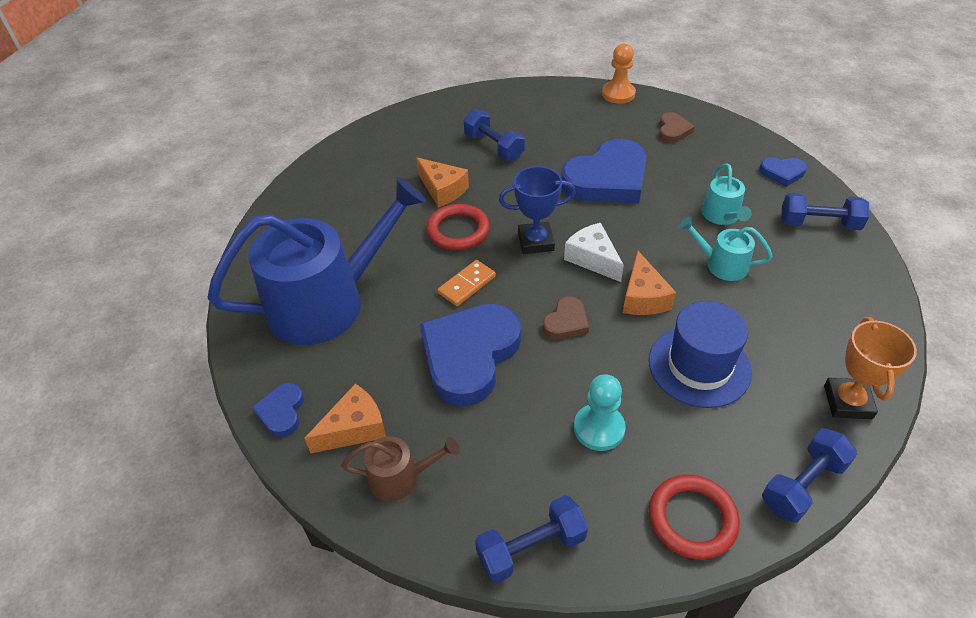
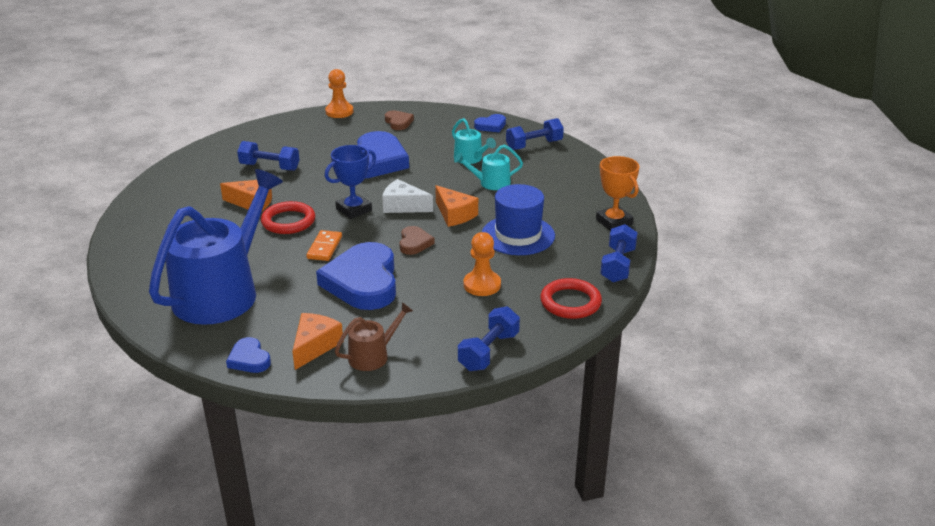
camera: 35 degrees left, 15 degrees down
turquoise pawn [574,375,626,451] -> orange pawn [463,232,501,296]

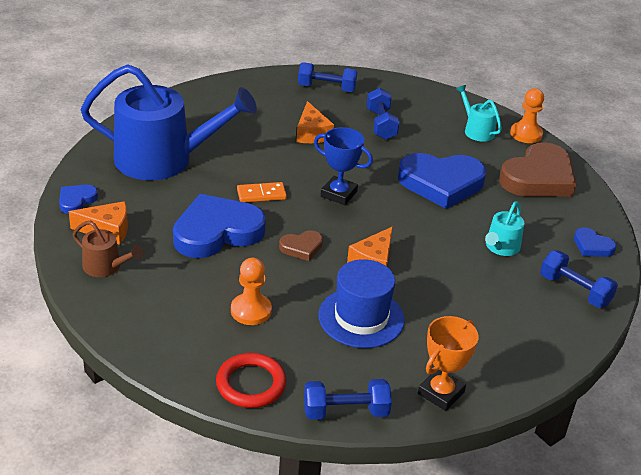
camera: 65 degrees right, 5 degrees up
red ring [261,201,315,234] -> none
white cheese [382,179,433,213] -> none
brown heart [385,110,414,130] -> brown heart [499,142,576,197], size x2.14
turquoise watering can [454,145,523,190] -> turquoise watering can moved to [456,85,502,142]
blue dumbbell [458,306,520,371] -> blue dumbbell moved to [298,62,357,92]

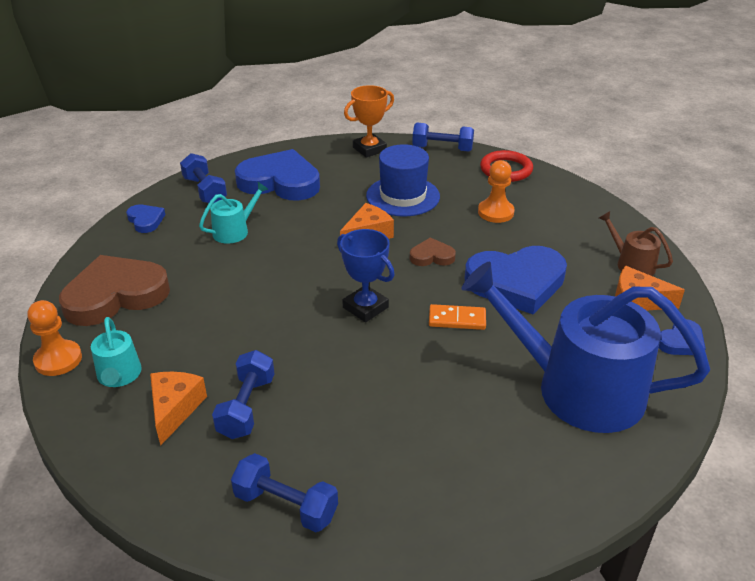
camera: 160 degrees left, 0 degrees up
orange cheese [296,101,334,143] -> orange cheese moved to [150,372,207,446]
blue heart [398,153,486,209] -> blue heart moved to [235,149,320,201]

